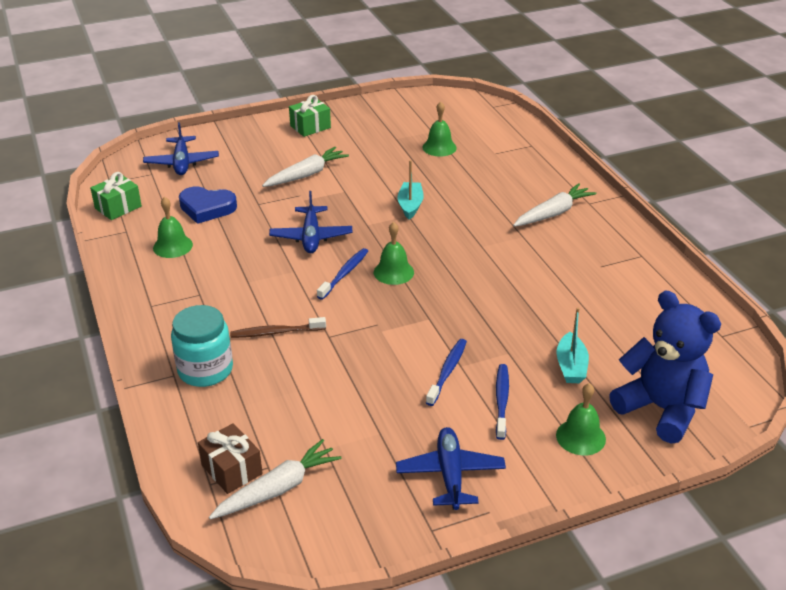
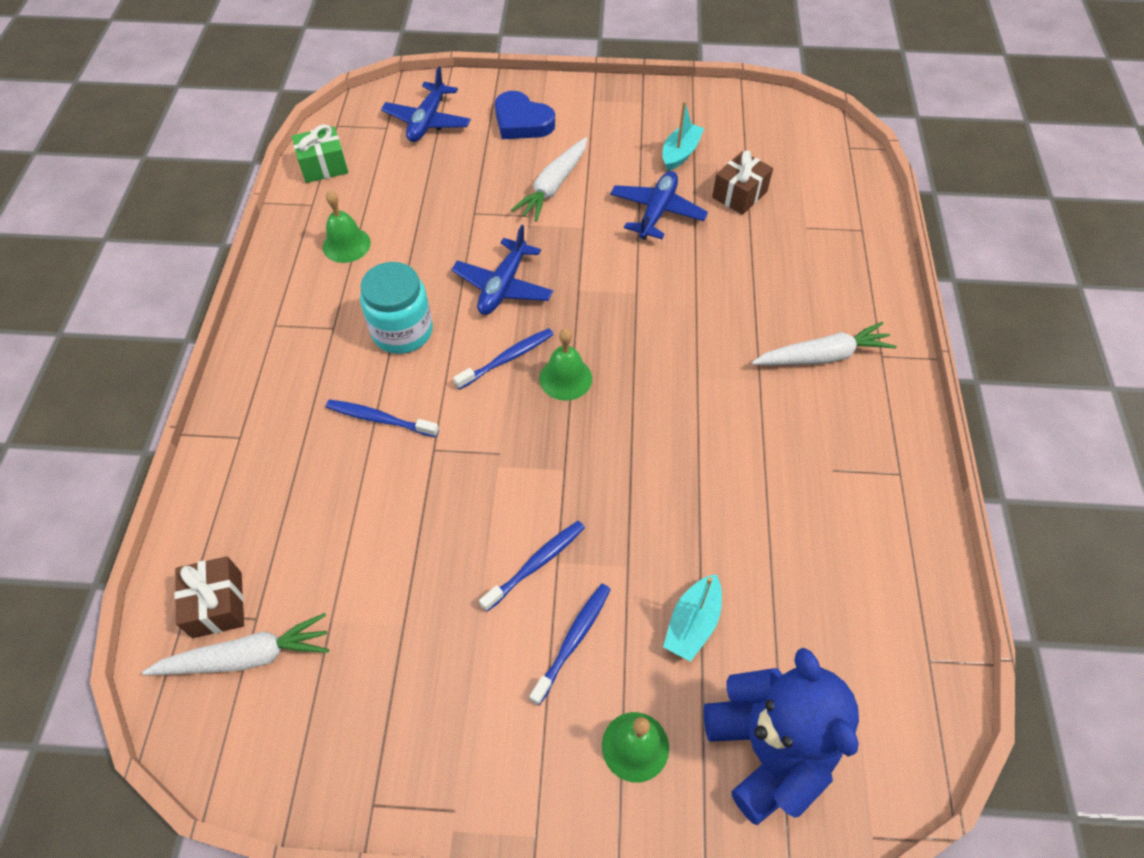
camera: 25 degrees right, 20 degrees up
turquoise jar [171,305,233,387] -> turquoise jar moved to [360,262,433,354]
blue heart [179,186,237,224] -> blue heart moved to [495,91,555,139]
brown toothbrush [230,317,326,338] -> blue toothbrush [326,400,439,437]
white carrot [262,147,349,187] -> white carrot turned 135 degrees clockwise [511,137,587,222]
green gift [289,95,331,137] -> none
blue plane [396,427,506,510] -> blue plane moved to [610,171,708,240]
turquoise boat [397,160,424,219] -> turquoise boat moved to [662,101,704,171]
green bell [422,102,457,157] -> brown gift [712,151,773,215]

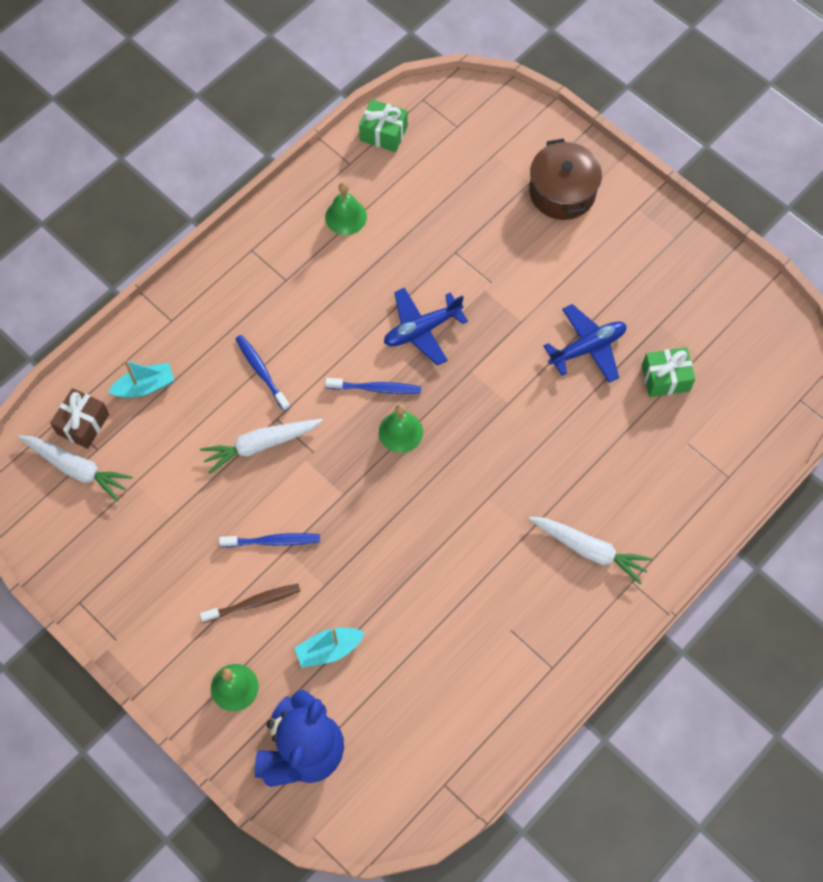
camera: 40 degrees right, 10 degrees up
turquoise jar [360,262,433,354] -> none
blue plane [381,66,471,142] -> none
blue heart [495,91,555,139] -> brown pot [529,139,602,220]
white carrot [511,137,587,222] -> white carrot moved to [200,419,323,474]
blue toothbrush [530,584,611,706] -> brown toothbrush [200,584,300,623]
turquoise boat [662,101,704,171] -> turquoise boat moved to [108,360,174,398]
brown gift [712,151,773,215] -> green gift [642,347,695,397]

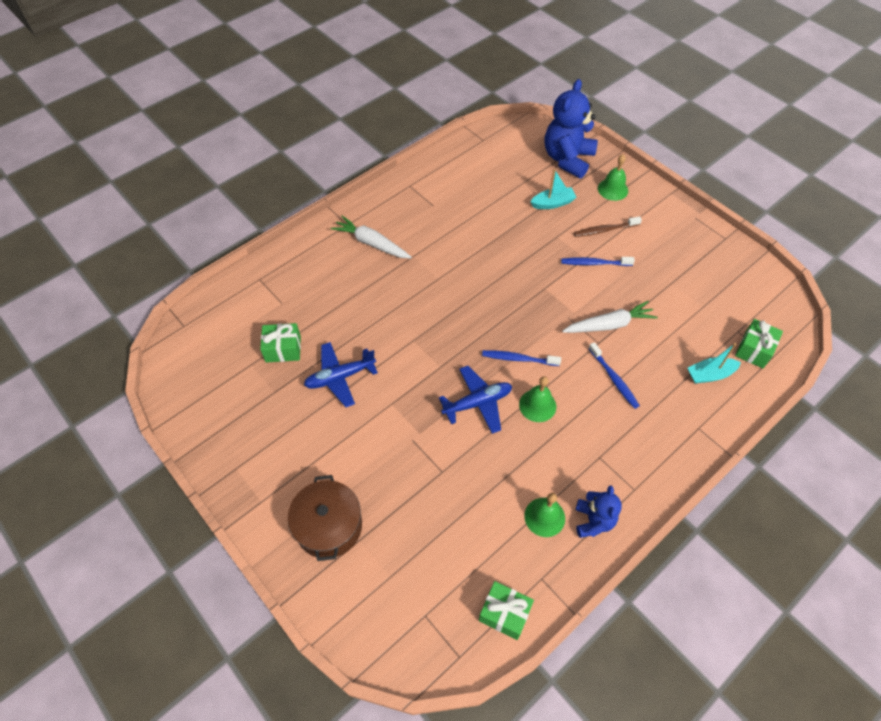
camera: 175 degrees left, 10 degrees down
white carrot [18,435,133,502] -> none
brown gift [50,388,109,449] -> green gift [735,319,783,368]
green bell [379,404,423,453] -> green bell moved to [519,376,556,422]
none -> blue teddy bear [576,485,622,538]

